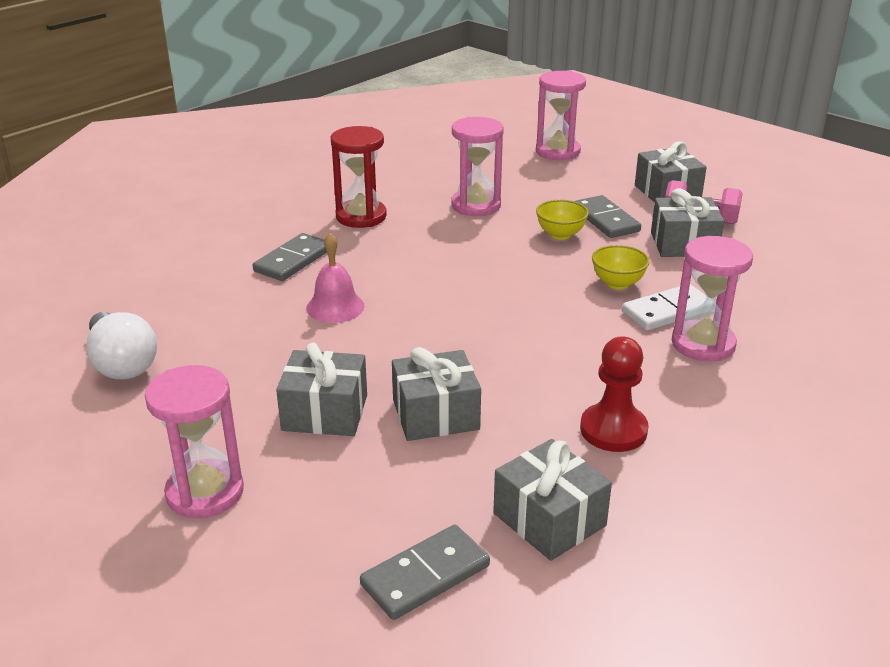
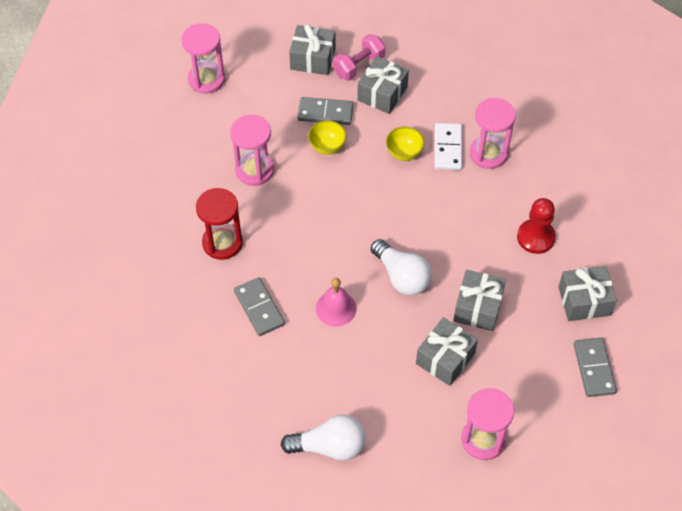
camera: 60 degrees left, 25 degrees up
none -> white light bulb [371,239,432,295]

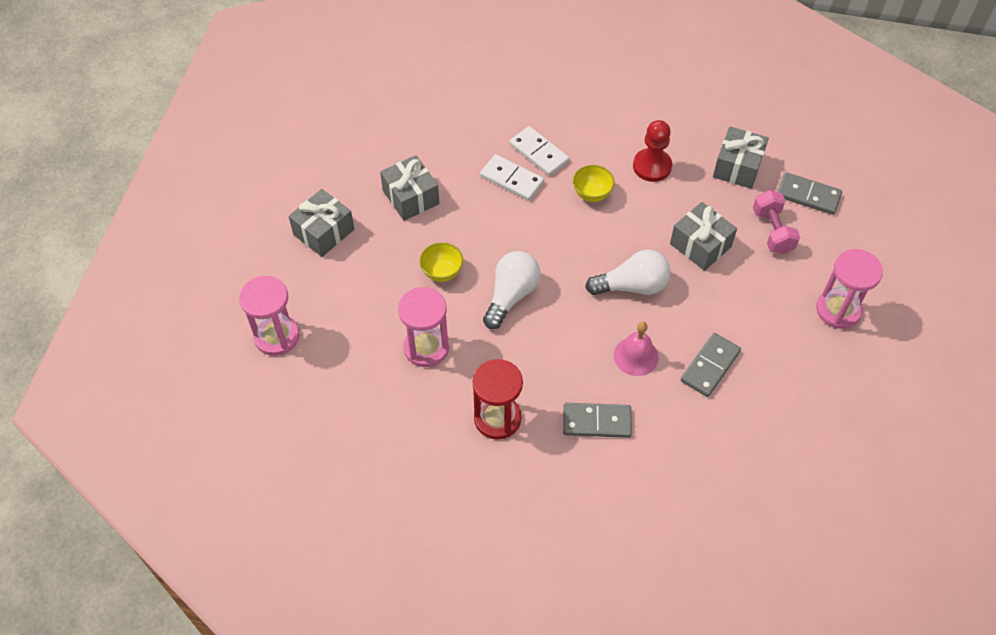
camera: 60 degrees left, 0 degrees up
white light bulb [281,414,366,461] -> white light bulb moved to [483,251,541,329]
grey domino [298,97,354,125] -> grey domino moved to [681,333,741,397]
pink dumbbell [333,34,386,81] -> pink dumbbell moved to [753,190,800,254]
yellow bowl [386,127,424,161] -> yellow bowl moved to [573,165,615,202]
grey gift [416,317,478,386] -> none
pink hourglass [470,98,516,169] -> white domino [509,126,569,176]

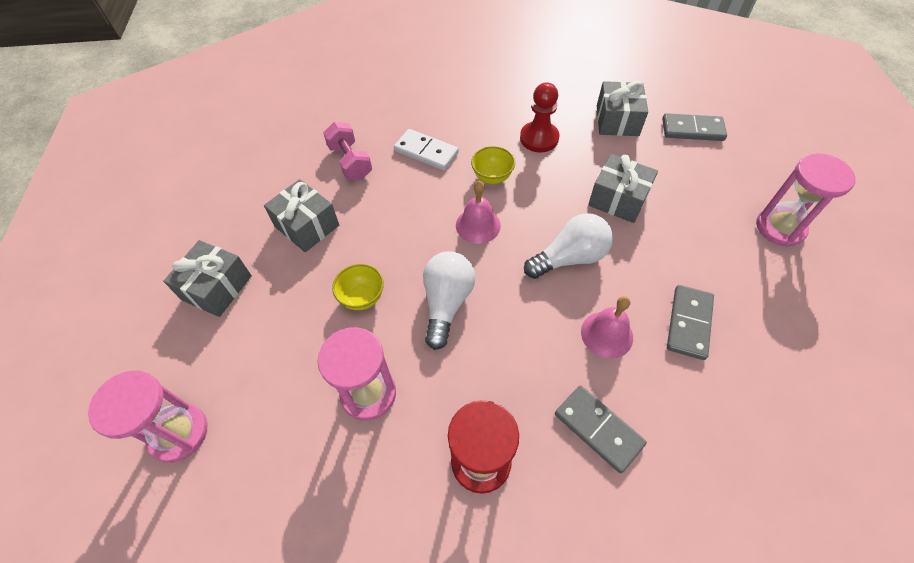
camera: 15 degrees left, 0 degrees up
white domino [480,154,544,201] -> none
grey domino [563,403,632,438] -> grey domino turned 60 degrees clockwise [555,385,647,473]
pink dumbbell [753,190,800,254] -> pink dumbbell moved to [323,122,372,180]
none -> pink bell [456,181,501,244]

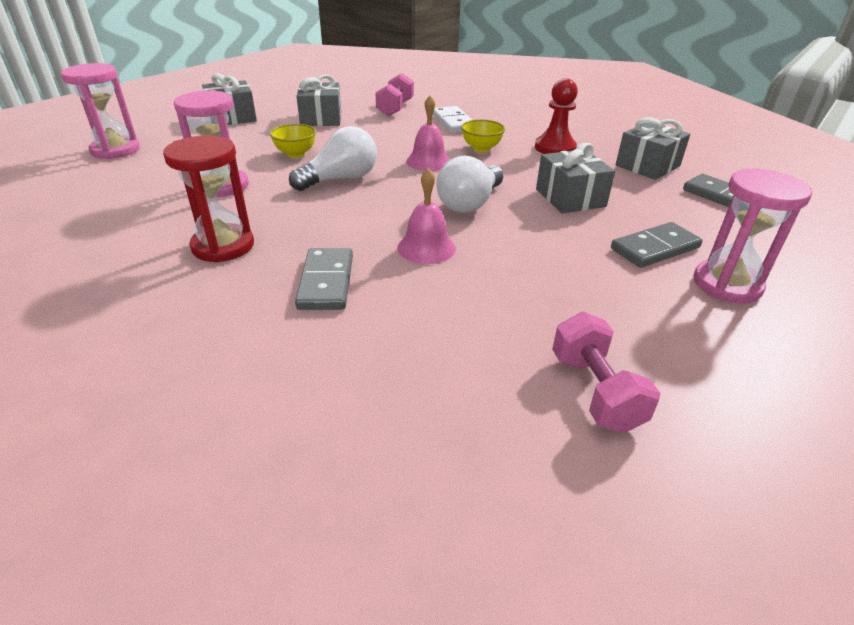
camera: 40 degrees right, 20 degrees down
white light bulb [524,213,613,279] -> white light bulb turned 105 degrees clockwise [436,156,503,213]
grey domino [667,285,714,360] -> grey domino moved to [611,222,703,268]
none -> pink dumbbell [552,312,660,433]

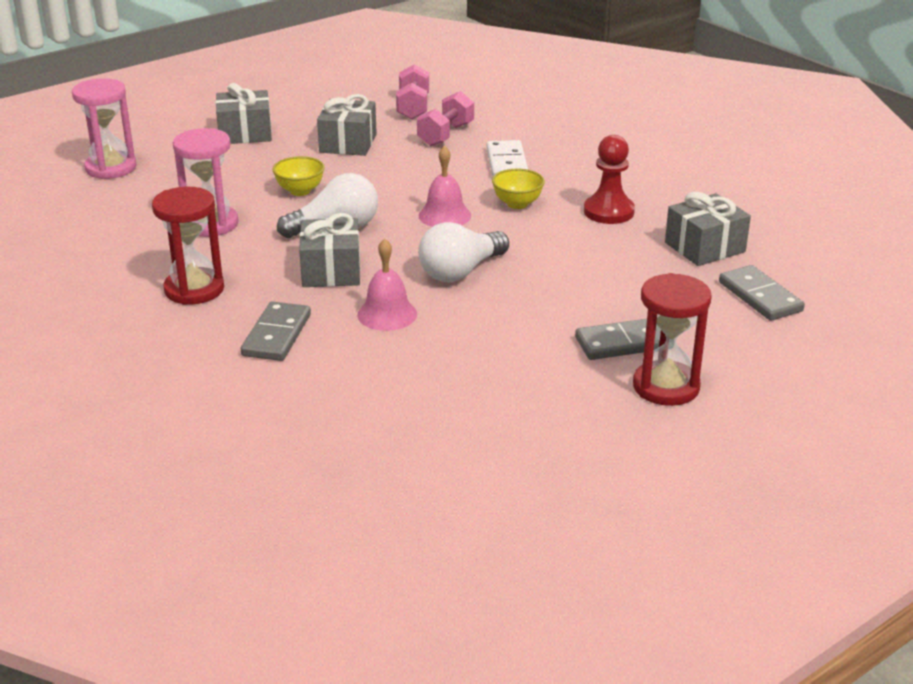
camera: 15 degrees right, 5 degrees down
grey gift [536,143,615,214] -> grey gift moved to [299,213,360,287]
pink dumbbell [552,312,660,433] -> pink dumbbell moved to [396,64,429,119]
pink hourglass [694,168,812,303] -> red hourglass [633,273,712,406]

